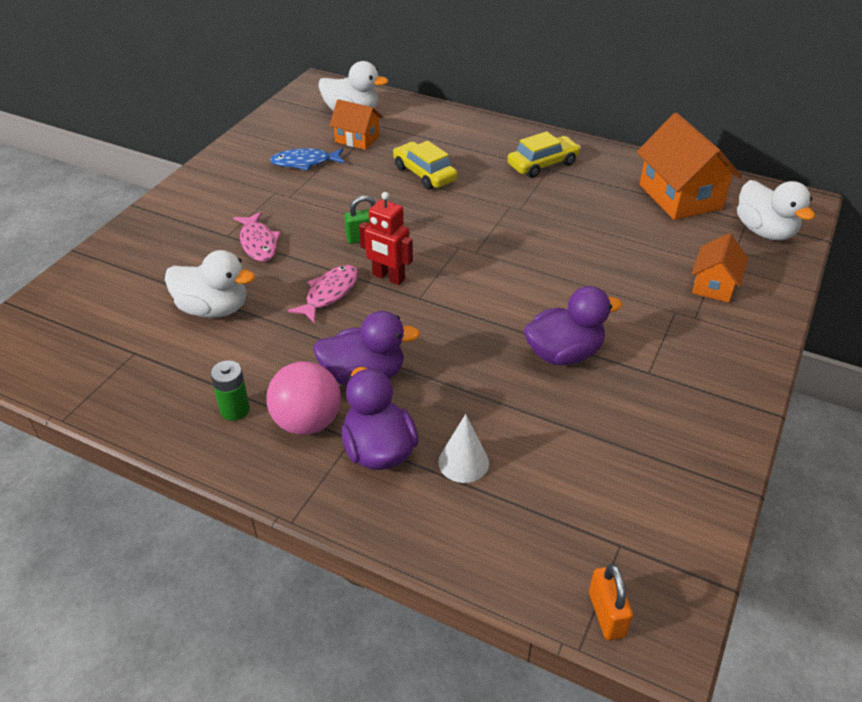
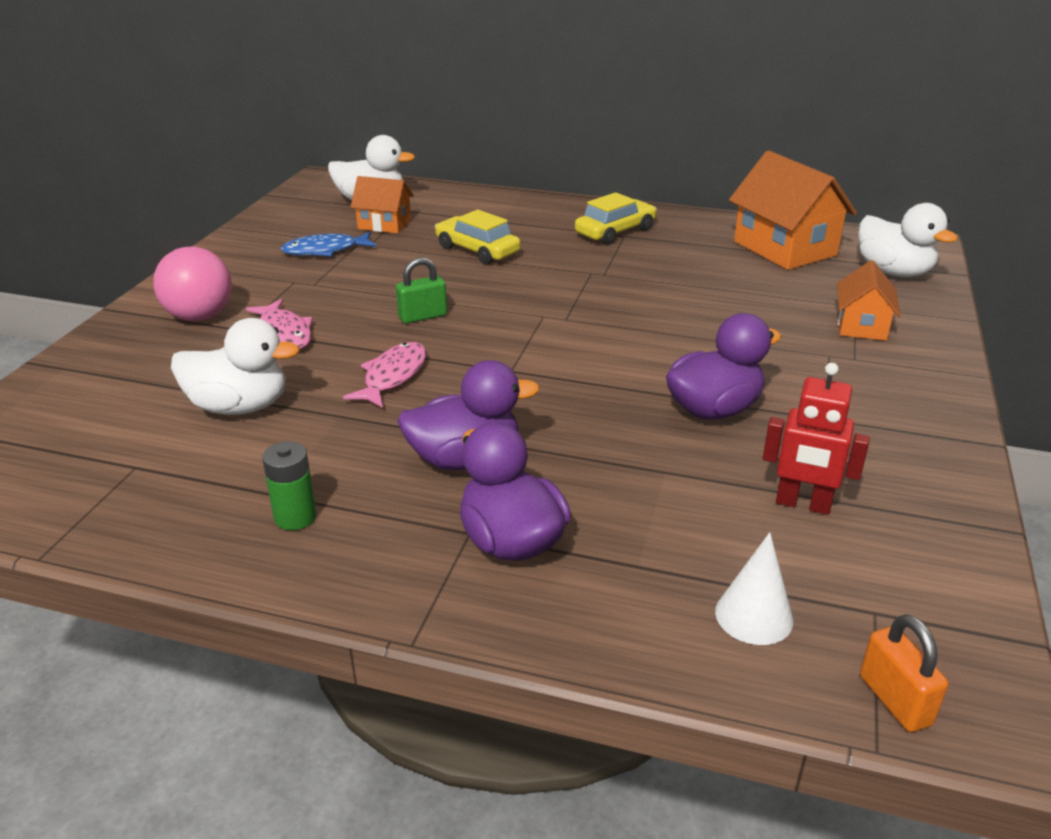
camera: 10 degrees left, 10 degrees down
pink ball [267,361,341,435] -> pink ball moved to [153,247,232,321]
red robot [359,192,413,285] -> red robot moved to [763,363,870,515]
white cone [438,414,489,483] -> white cone moved to [715,532,793,645]

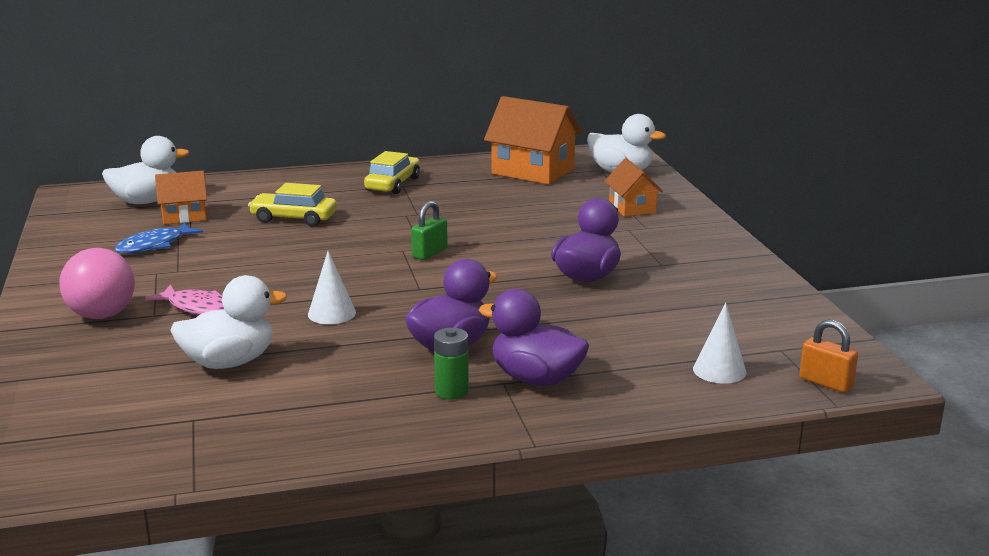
camera: 30 degrees left, 10 degrees down
green battery [262,442,317,530] -> green battery moved to [434,328,469,399]
pink fish [343,342,426,408] -> white cone [308,251,356,324]
green padlock [396,257,447,324] -> green padlock moved to [411,201,448,260]
red robot [763,363,870,515] -> none

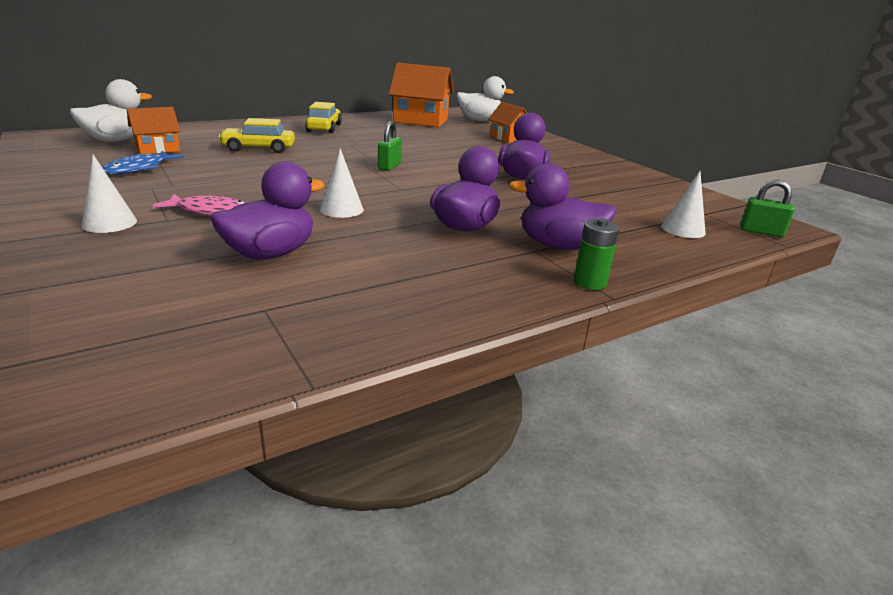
camera: 20 degrees left, 5 degrees up
pink ball [59,248,135,319] -> white cone [82,154,137,233]
white duck [170,275,287,369] -> purple duck [211,161,325,260]
green battery [434,328,469,399] -> green battery moved to [574,219,620,290]
orange padlock [799,320,858,393] -> green padlock [740,180,795,238]

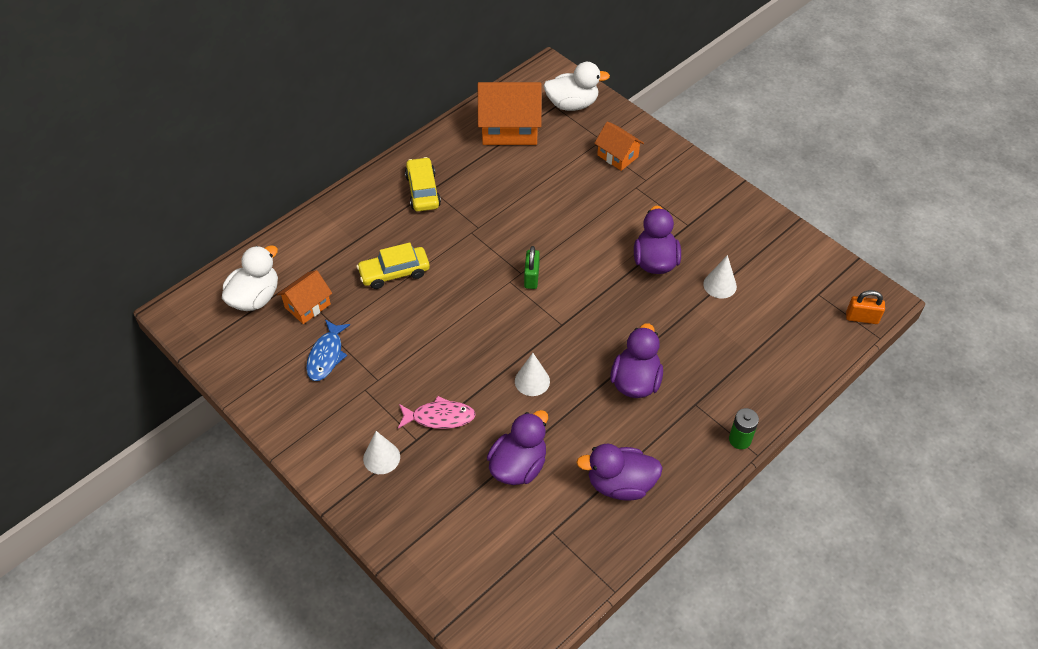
camera: 10 degrees left, 25 degrees up
purple duck [508,163,617,250] -> purple duck moved to [576,444,663,501]
white cone [661,171,706,238] -> white cone moved to [703,255,737,299]
green padlock [740,180,795,238] -> orange padlock [846,290,885,324]

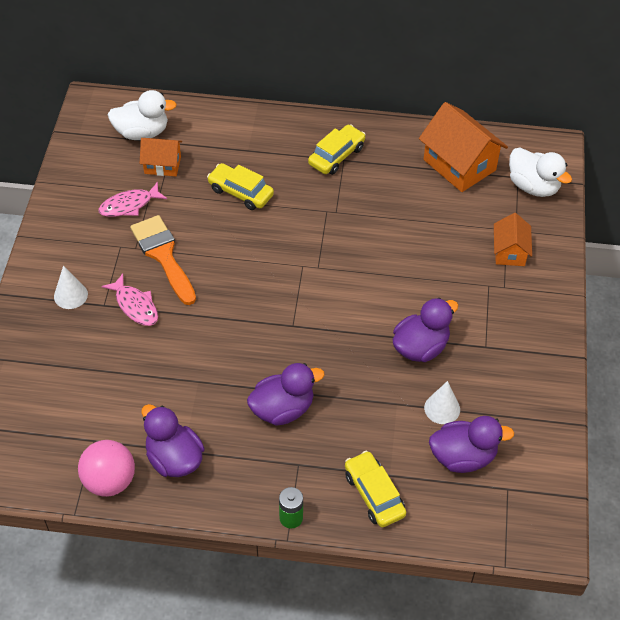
camera: 50 degrees right, 0 degrees up
blue fish [306,320,350,381] -> pink fish [99,182,167,217]
purple duck [487,410,548,485] -> purple duck moved to [429,416,515,473]
white cone [515,353,550,396] -> none
green padlock [524,246,540,289] -> none
orange padlock [846,290,885,324] -> none
none -> pink ball [78,440,135,497]
none -> orange brush [130,215,196,305]
none -> yellow car [345,451,406,527]

